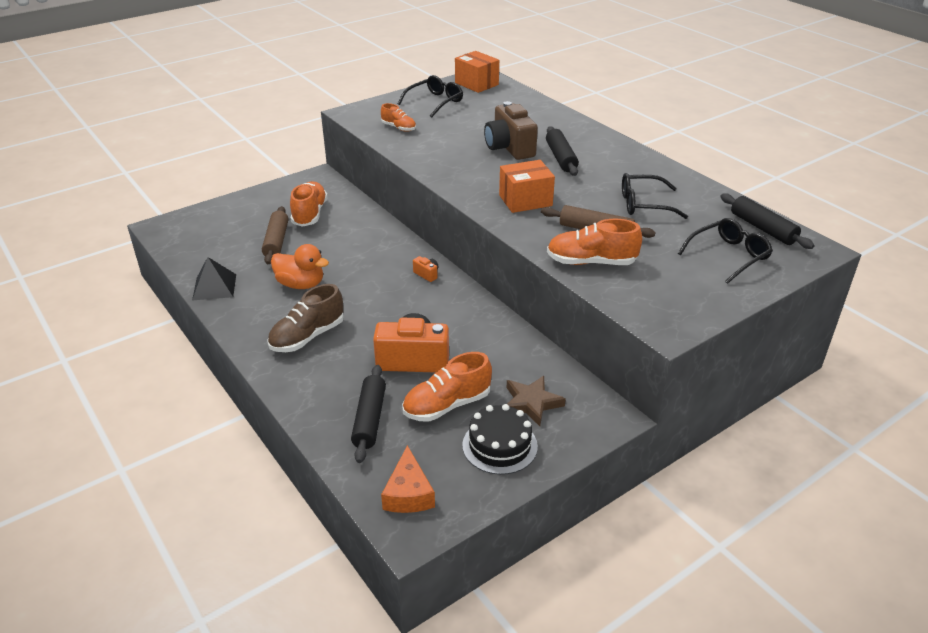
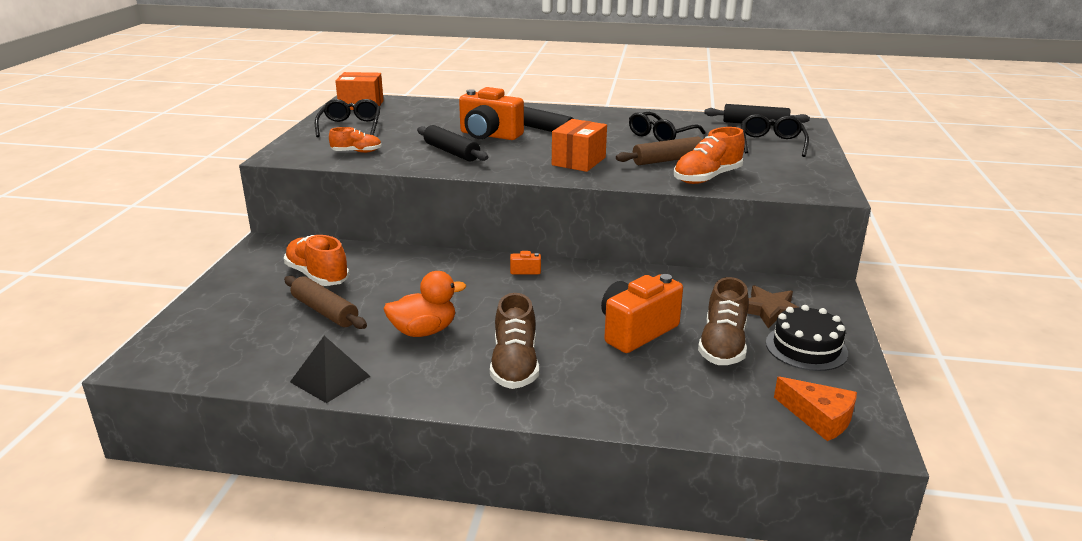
camera: 45 degrees left, 10 degrees down
black rolling pin [351,365,386,463] -> black rolling pin moved to [417,125,488,161]
orange shoe [402,352,492,422] -> brown shoe [698,277,749,365]
brown camera [484,101,538,160] -> orange camera [459,87,524,140]

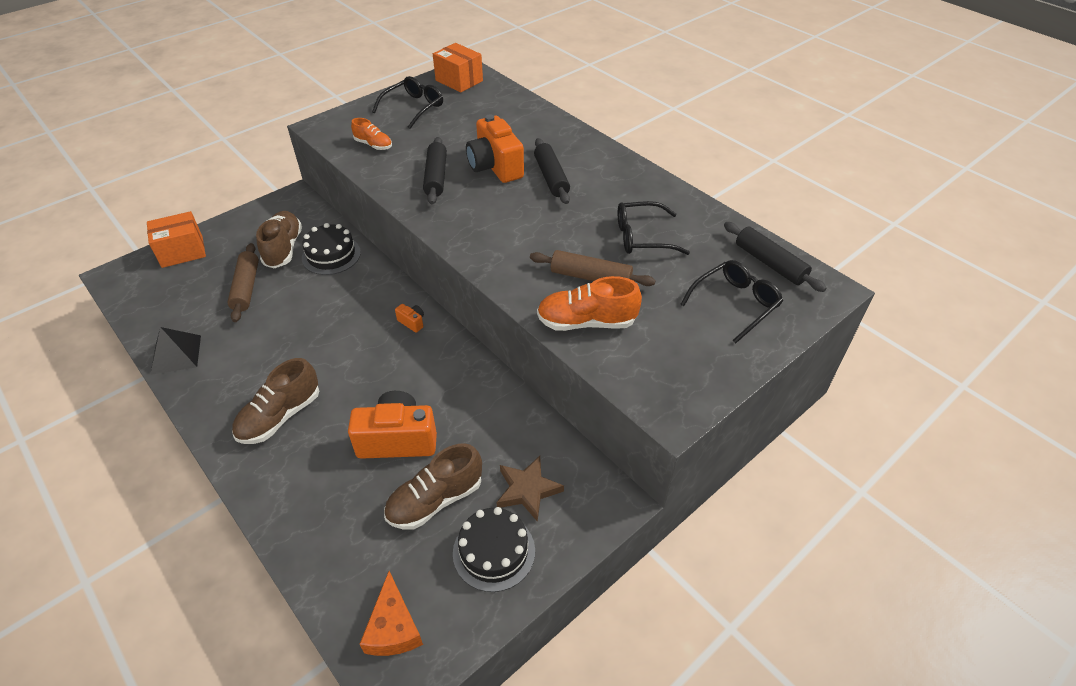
camera: 40 degrees right, 20 degrees up
orange shoe [284,235,349,286] -> brown shoe [256,211,302,268]
orange duck [384,271,466,337] -> none
orange box [552,119,607,172] -> orange box moved to [147,211,206,268]
none -> black cake [302,223,361,275]

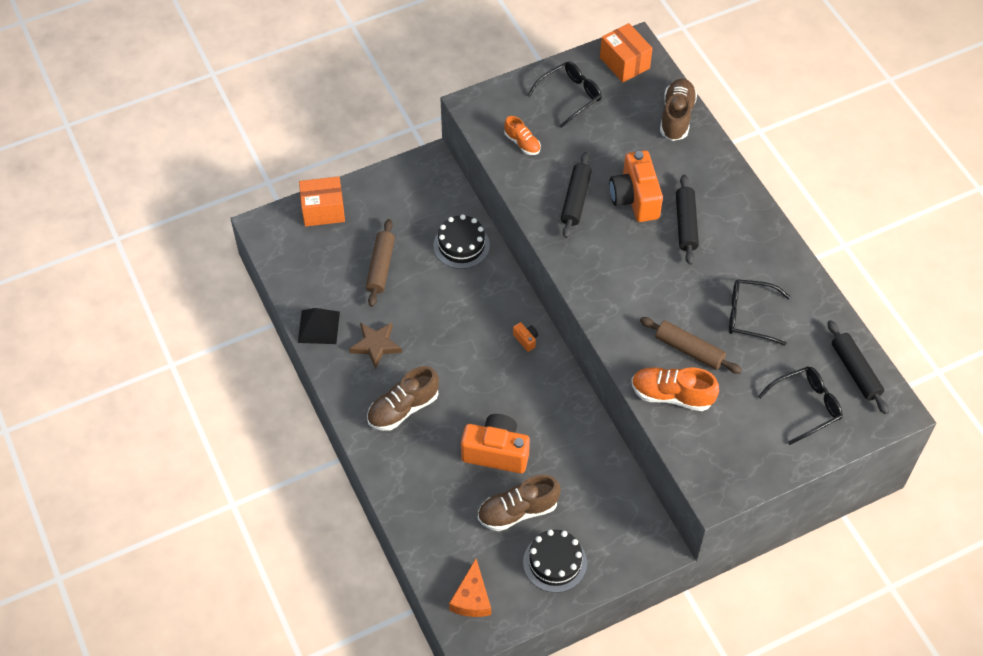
camera: 15 degrees right, 10 degrees up
brown shoe [256,211,302,268] -> brown shoe moved to [660,79,697,141]
brown star [496,456,564,522] -> brown star moved to [349,323,402,369]

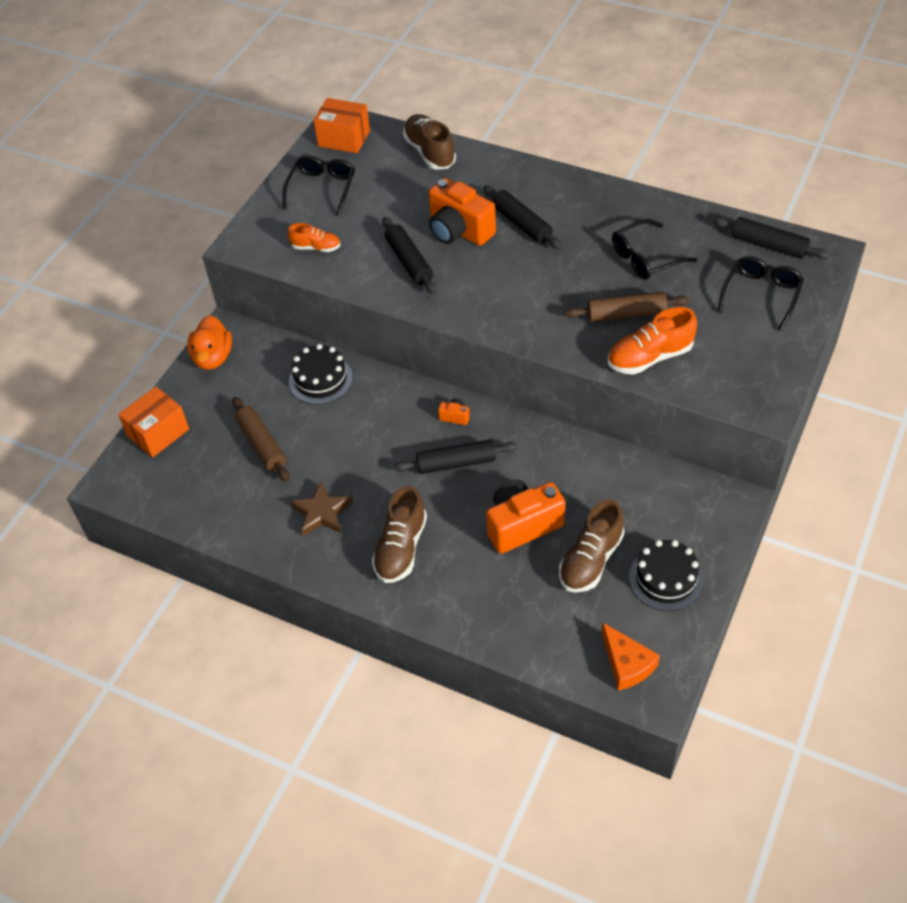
camera: 35 degrees left, 5 degrees down
black pyramid [298,308,340,344] -> none
none -> orange duck [187,315,232,370]
none -> black rolling pin [394,440,517,474]

